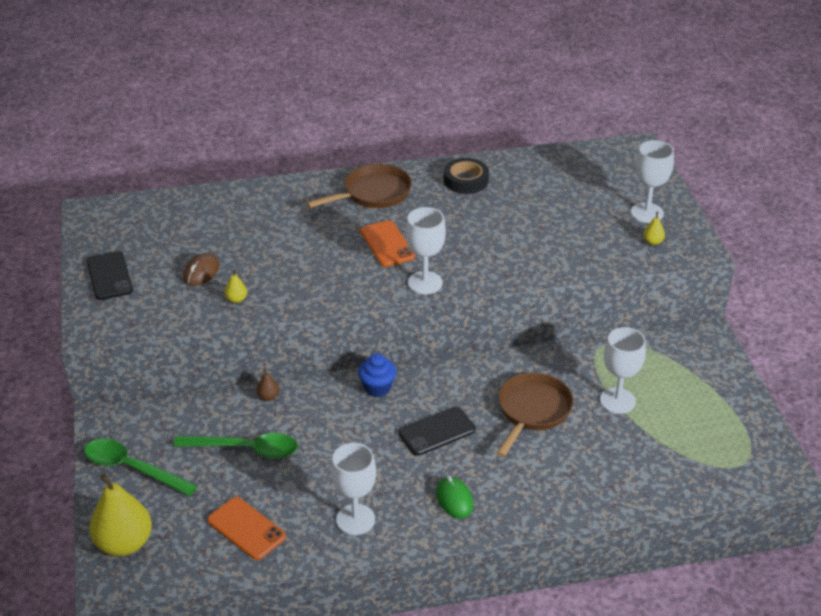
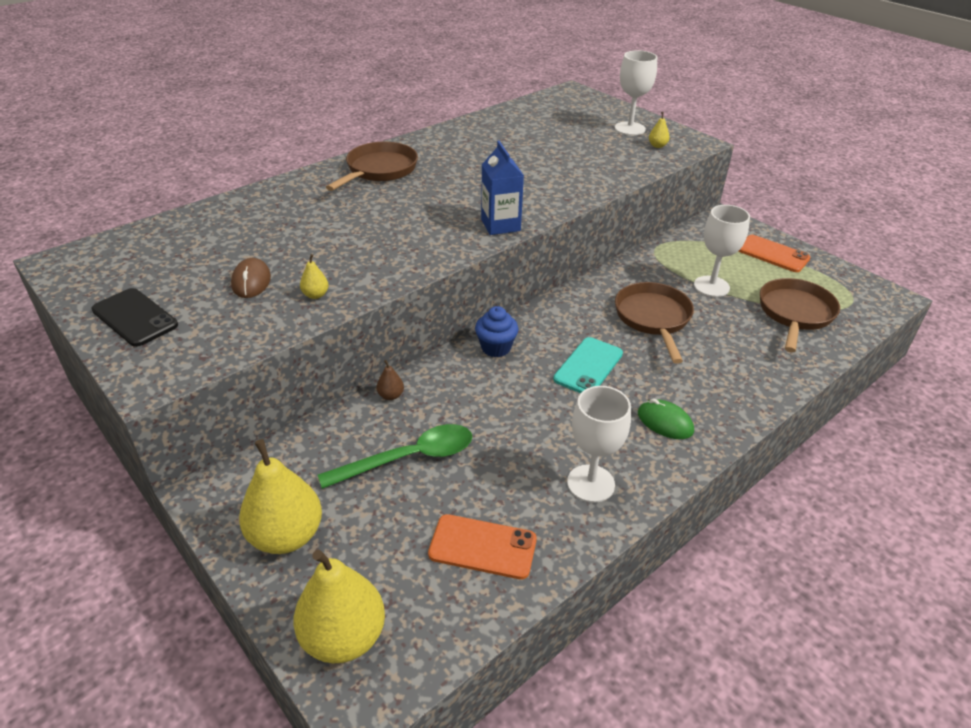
camera: 30 degrees left, 0 degrees up
green spoon [84,439,198,496] -> yellow pear [239,439,322,554]
orange phone [360,220,415,267] -> orange phone moved to [738,235,810,272]
black phone [398,407,476,456] -> turquoise phone [553,337,623,393]
white goblet [406,207,446,294] -> blue carton [481,141,524,235]
black tape [444,158,489,194] -> none
none -> brown pan [760,278,840,352]

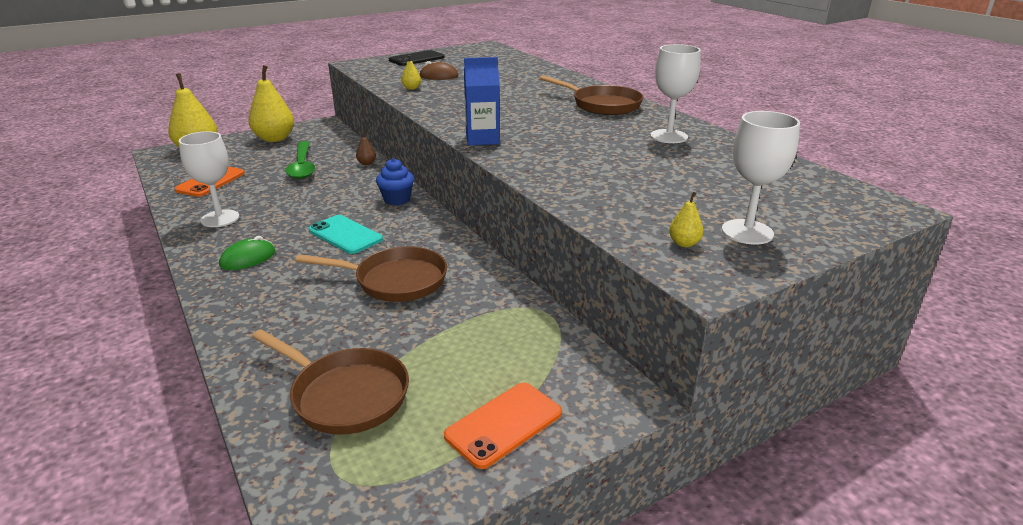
camera: 100 degrees right, 10 degrees down
white goblet [694,205,750,297] -> white goblet moved to [650,44,701,143]

